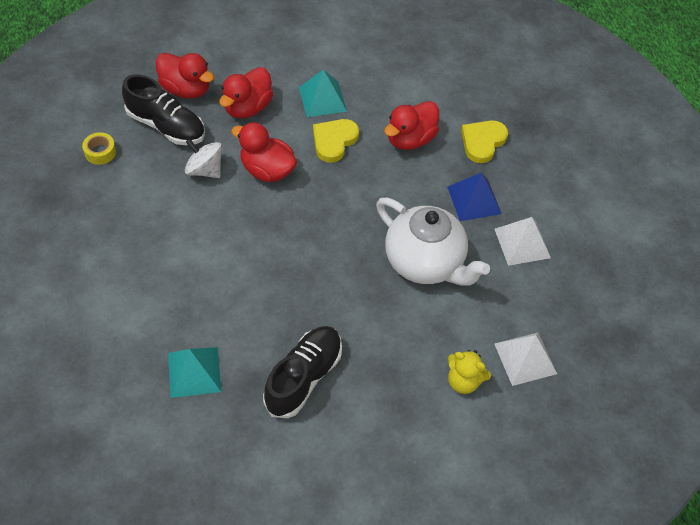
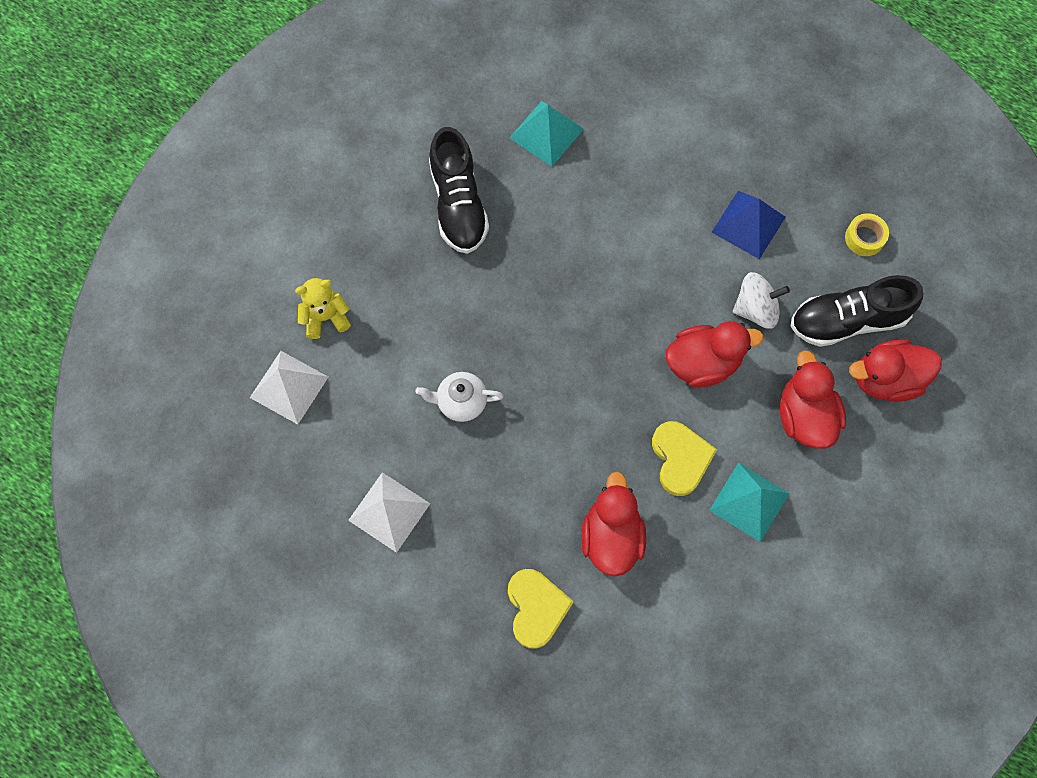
camera: 140 degrees right, 15 degrees up
white teapot [376,198,490,286] -> white teapot [416,372,504,422], size x0.49
blue pyramid [447,173,502,221] -> blue pyramid moved to [712,191,786,259]

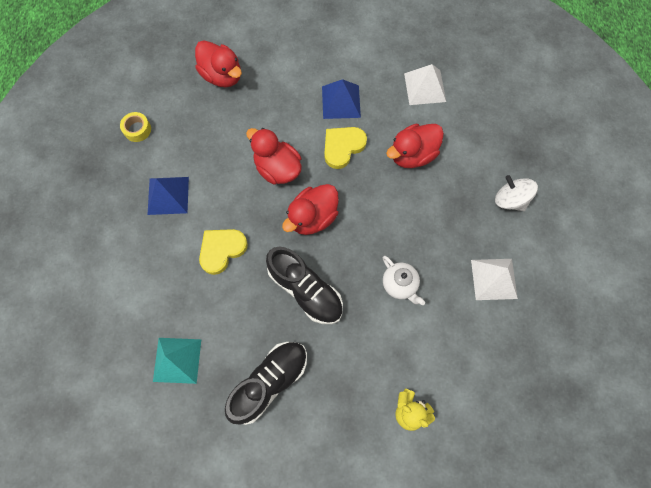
camera: 125 degrees left, 0 degrees up
white pyramid [250,351,328,424] -> white pyramid moved to [404,64,446,105]
yellow heart [508,569,574,649] -> yellow heart moved to [199,229,248,275]
turquoise pyramid [709,462,790,542] -> blue pyramid [322,79,361,119]
white spinning top [733,272,790,329] -> white spinning top moved to [495,175,538,211]
red duck [780,350,846,449] -> red duck moved to [282,184,339,235]
black shoe [790,275,923,347] -> black shoe moved to [266,247,343,324]

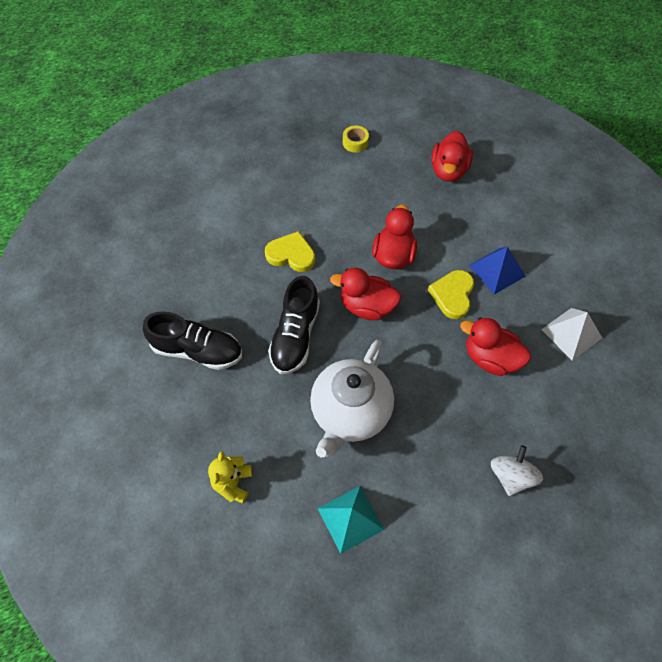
camera: 60 degrees right, 10 degrees down
blue pyramid [147,177,189,215] -> none
turquoise pyramid [153,338,201,384] -> turquoise pyramid moved to [317,486,384,554]
yellow heart [324,127,367,169] -> yellow heart turned 90 degrees counterclockwise [428,270,474,319]
white teapot [383,256,425,305] -> white teapot [310,340,394,458], size x2.03
white pyramid [471,259,518,300] -> none

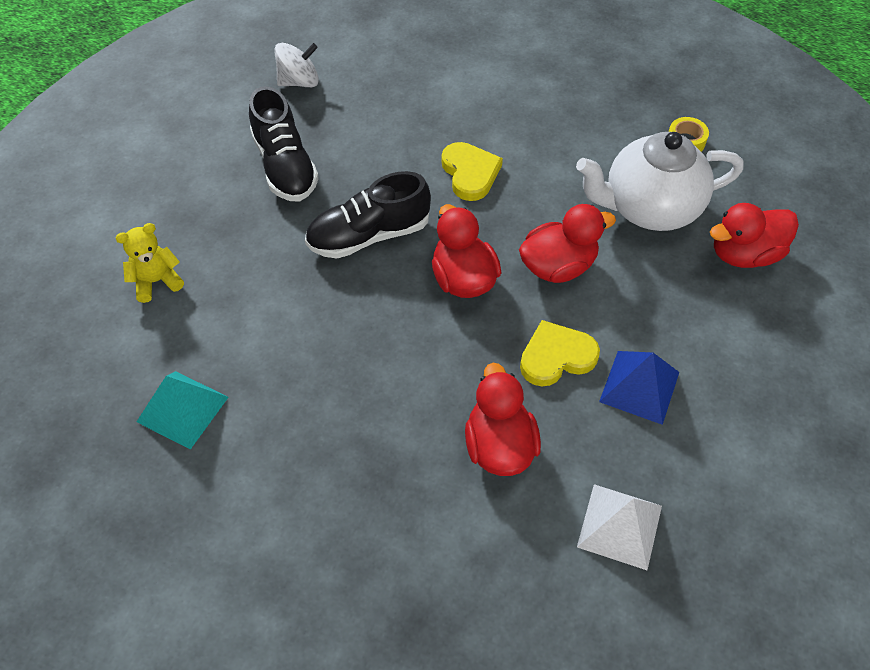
camera: 55 degrees right, 5 degrees down
white teapot [310,340,394,458] -> white teapot moved to [576,132,743,231]
white spinning top [491,445,543,496] -> white spinning top moved to [274,43,319,87]

